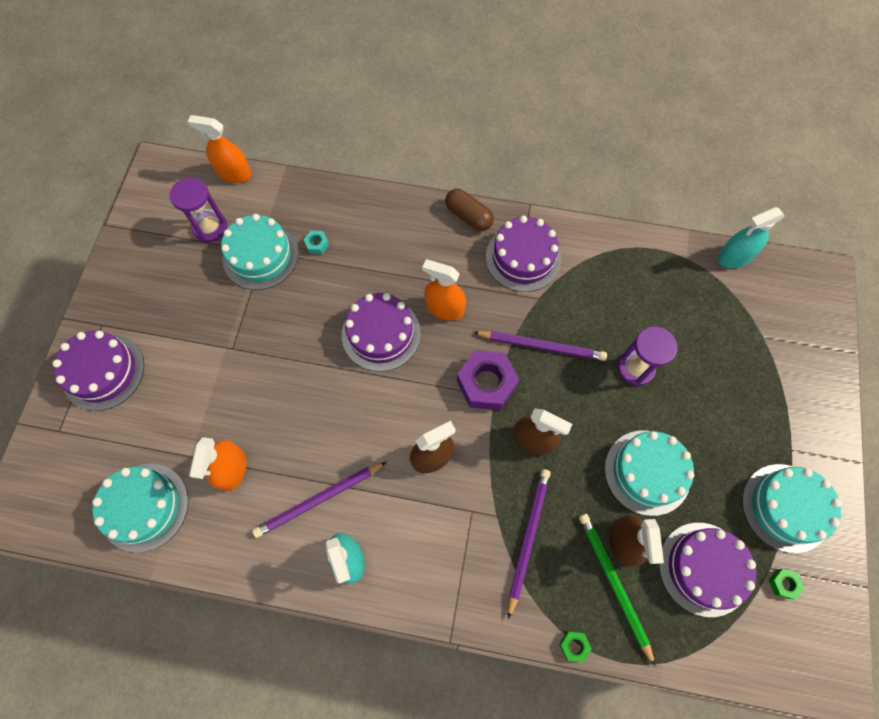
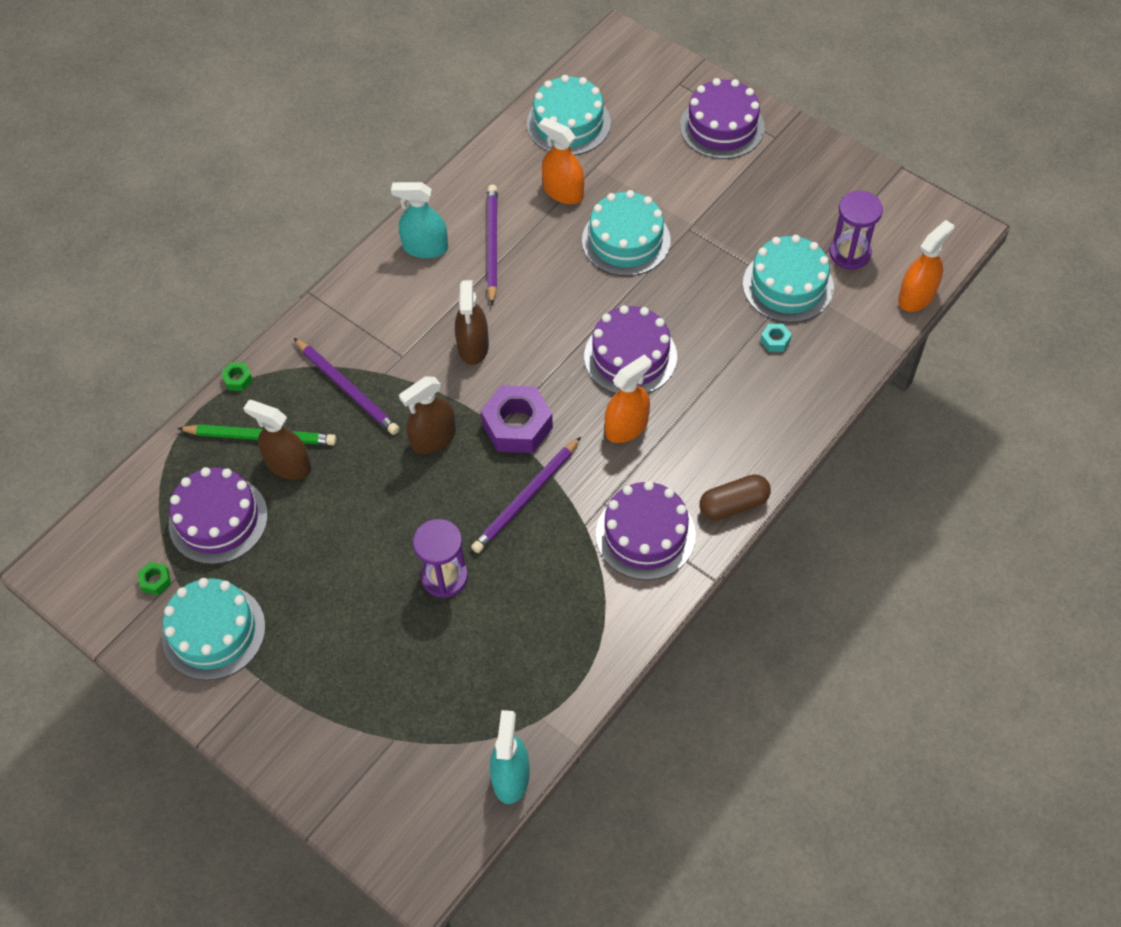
camera: 120 degrees right, 10 degrees down
turquoise cake [605,430,694,516] -> turquoise cake moved to [582,190,671,276]

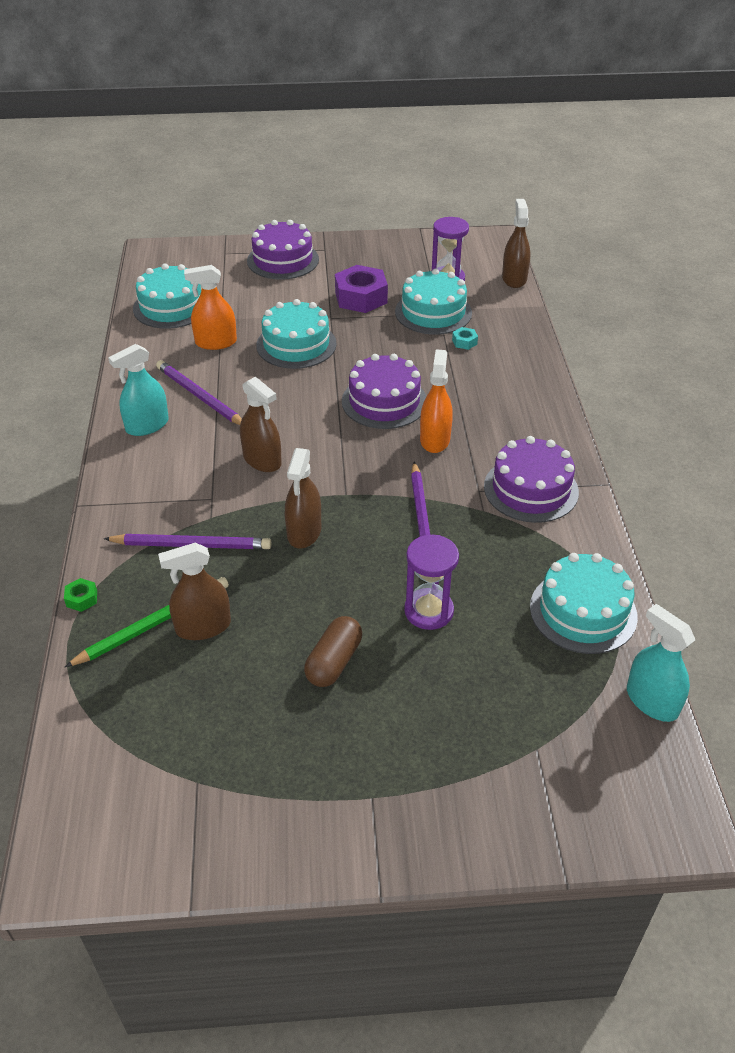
camera: 45 degrees left, 15 degrees down
green nut [138,562,171,595] -> none
turquoise cake [162,578,265,680] -> turquoise cake moved to [530,553,638,654]
purple cake [169,467,268,564] -> none
purple nut [481,385,553,453] -> purple nut moved to [335,265,388,313]
brown capsule [699,474,771,520] -> brown capsule moved to [304,616,362,687]
orange spray bottle [898,220,954,312] -> brown spray bottle [502,199,530,288]

